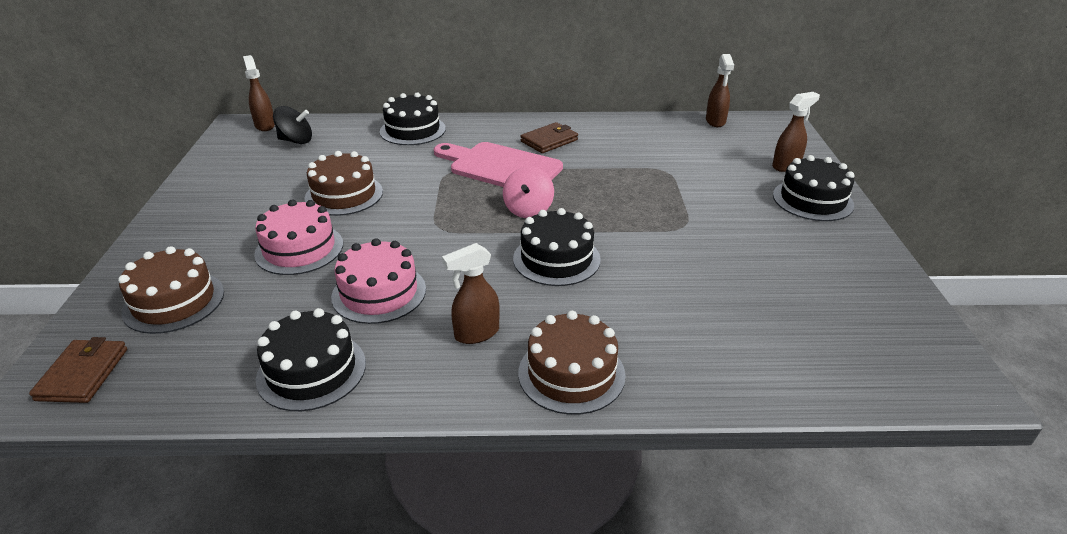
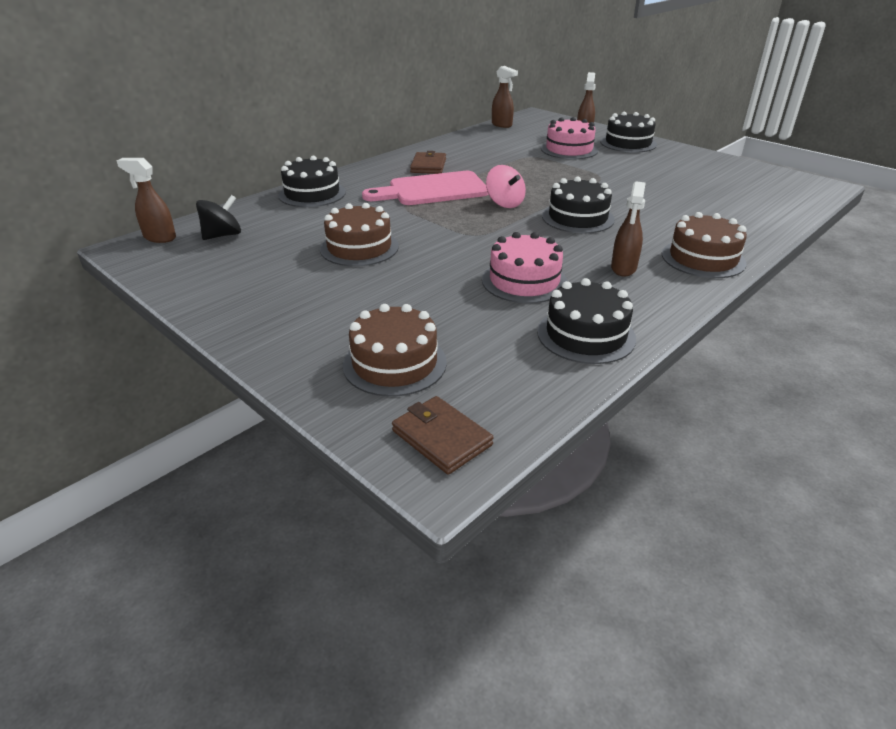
camera: 45 degrees left, 0 degrees up
pink cake [254,199,343,275] -> pink cake moved to [541,117,598,159]

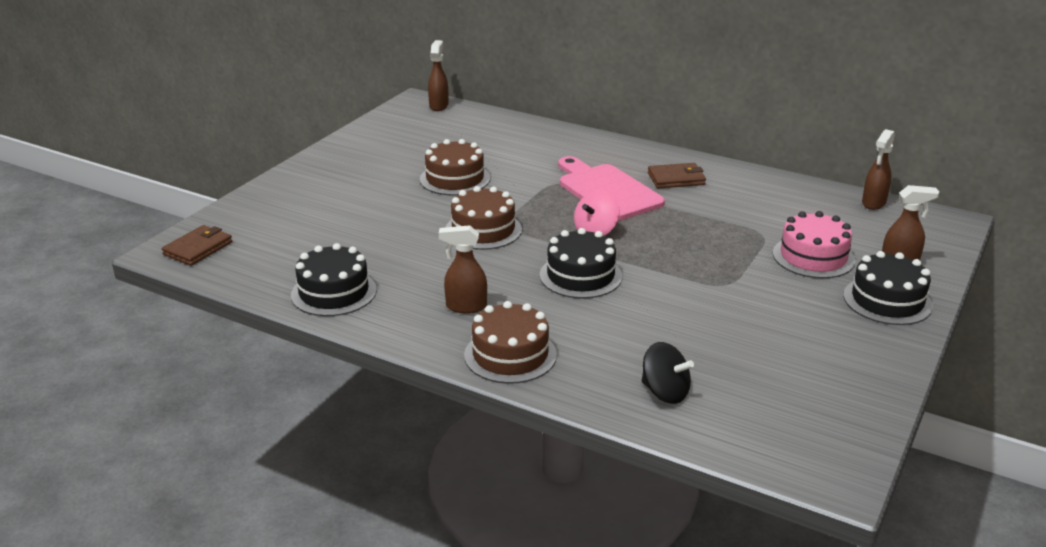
camera: 75 degrees right, 5 degrees down
black spinning top [196,195,241,240] -> black spinning top moved to [642,342,694,404]
black cake [278,156,346,207] -> none
brown cake [343,304,447,397] -> brown cake moved to [446,186,522,250]
pink cake [482,232,568,303] -> none

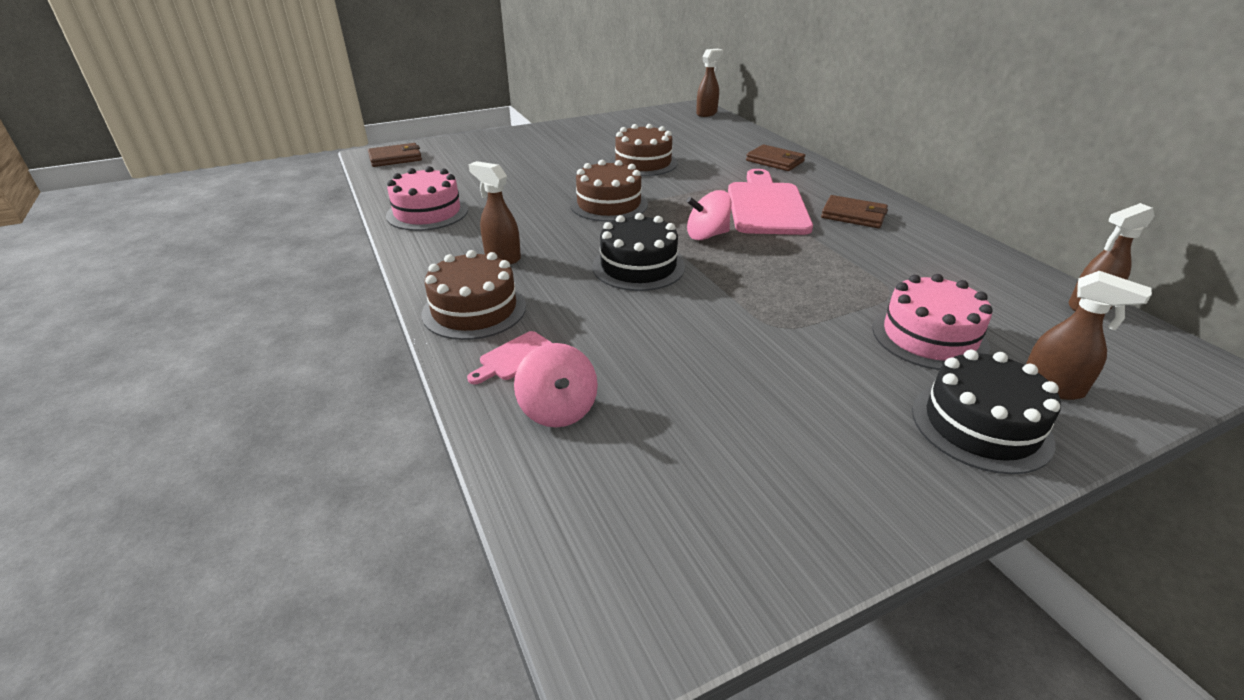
camera: 35 degrees right, 5 degrees up
black cake [291,243,377,316] -> pink cake [386,166,468,231]
black spinning top [642,342,694,404] -> pink spinning top [514,343,598,427]
none -> pink cutting board [467,331,552,384]
none -> brown wallet [746,144,805,171]

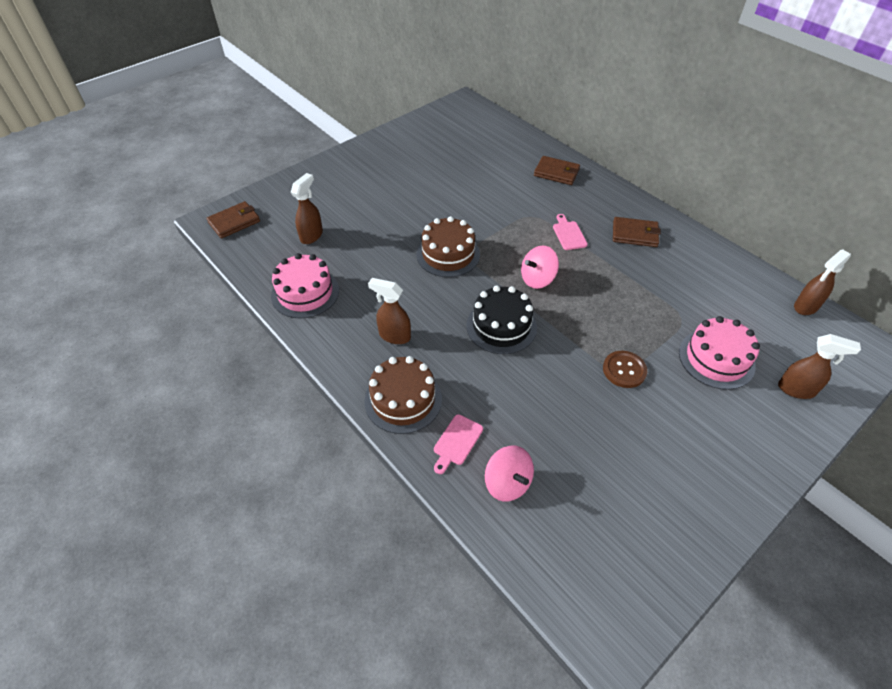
camera: 15 degrees left, 15 degrees up
brown cake [609,124,678,176] -> none
brown spray bottle [696,49,723,117] -> brown spray bottle moved to [291,173,323,244]
pink cutting board [728,169,813,235] -> pink cutting board [553,214,588,250], size x0.44
black cake [912,350,1061,474] -> none
none -> brown button [603,351,647,388]

